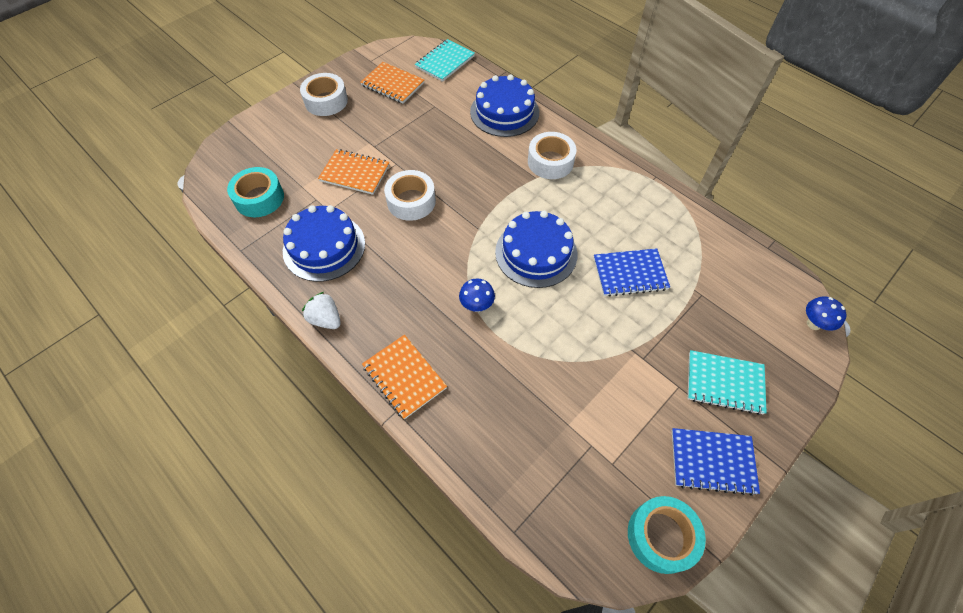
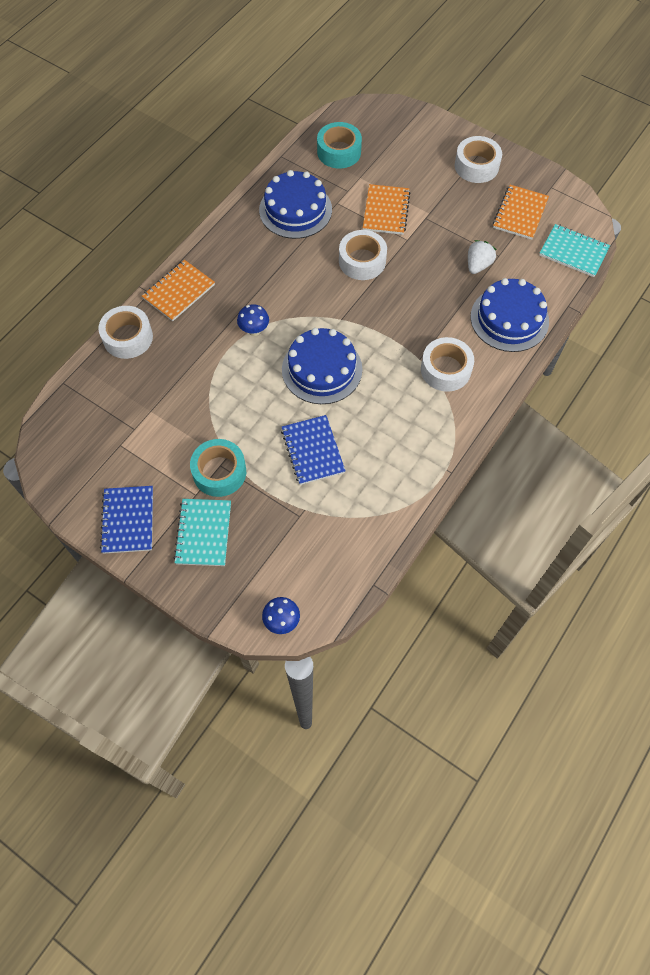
camera: 80 degrees right, 5 degrees up
white strawberry [302,292,341,329] -> white strawberry moved to [468,240,496,274]
turquoise tape [628,496,706,574] -> turquoise tape moved to [190,439,246,497]
none -> white tape [98,306,153,359]

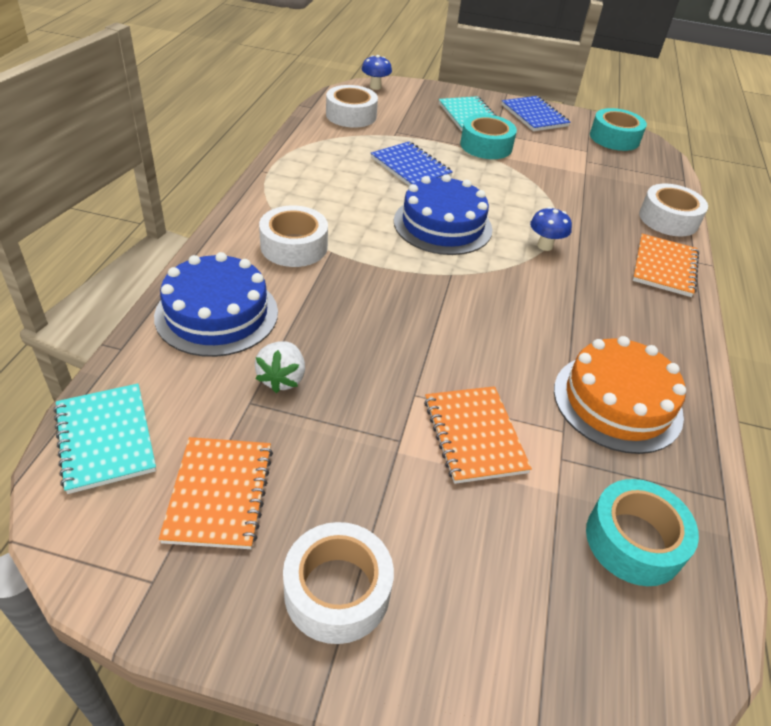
camera: 155 degrees right, 20 degrees down
blue cake [259,170,332,239] -> orange cake [554,336,686,454]
white tape [339,230,387,280] -> white tape moved to [326,85,378,128]
turquoise notebook [539,224,610,277] -> turquoise notebook turned 60 degrees clockwise [54,384,156,494]
none -> turquoise tape [590,108,647,151]

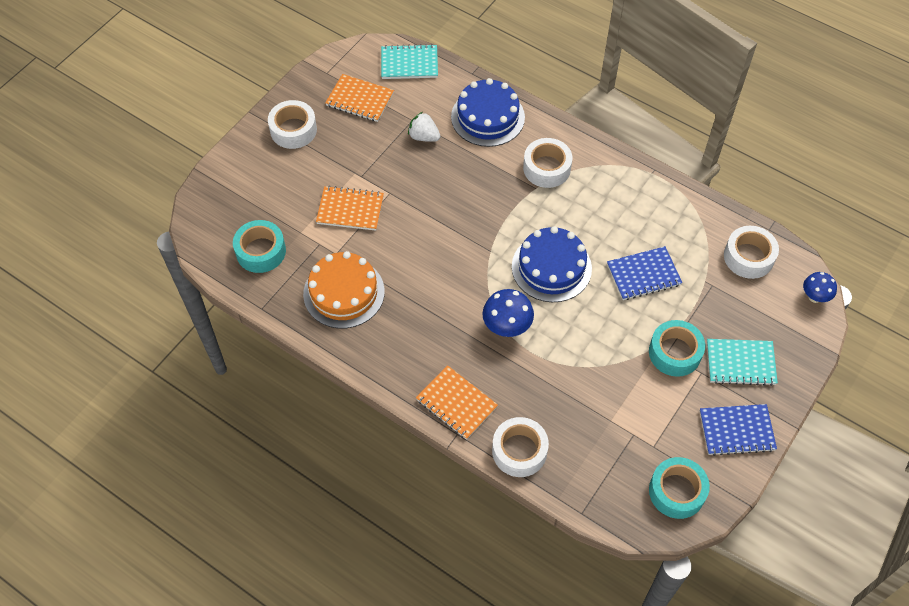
camera: 115 degrees right, 15 degrees up
blue mushroom [530,207,572,251] -> blue mushroom [482,289,534,337], size x1.52

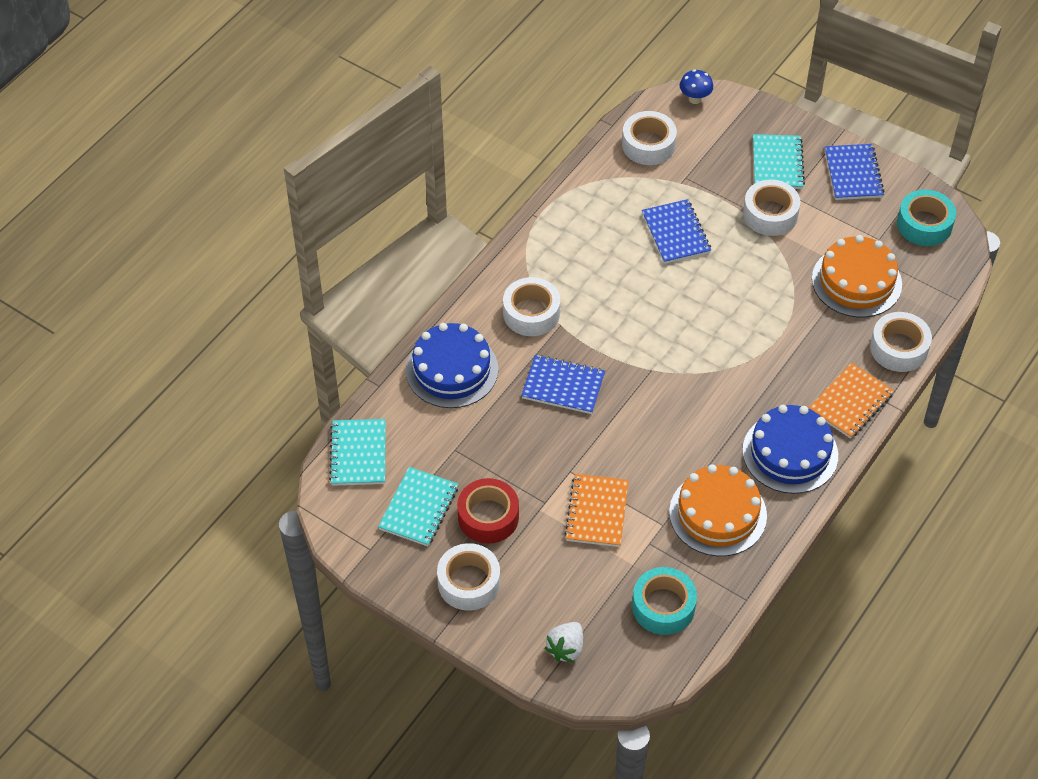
camera: 90 degrees left, 5 degrees down
orange notebook [325,74,394,122] -> turquoise notebook [378,467,458,546]
white strawberry [408,112,440,142] -> white strawberry moved to [545,622,583,663]
blue mushroom [482,289,534,337] -> none
blue cake [512,226,592,302] -> blue cake moved to [743,405,838,494]
turquoise tape [649,320,705,377] -> white tape [743,179,800,236]
none -> red tape [457,478,519,544]
none -> blue notebook [521,355,605,414]
none -> orange cake [812,235,902,317]

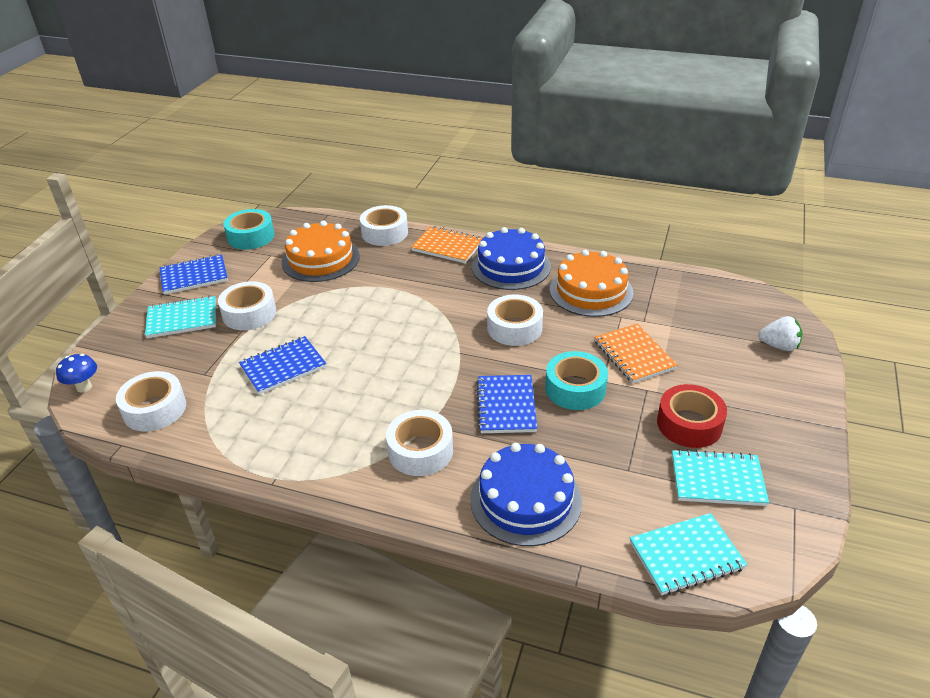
camera: 105 degrees left, 15 degrees down
white tape [437,543,500,610] -> white tape moved to [487,294,543,346]
orange notebook [564,474,629,547] -> orange notebook turned 75 degrees clockwise [594,324,678,383]
turquoise tape [632,567,697,635] -> turquoise tape moved to [545,351,608,410]

